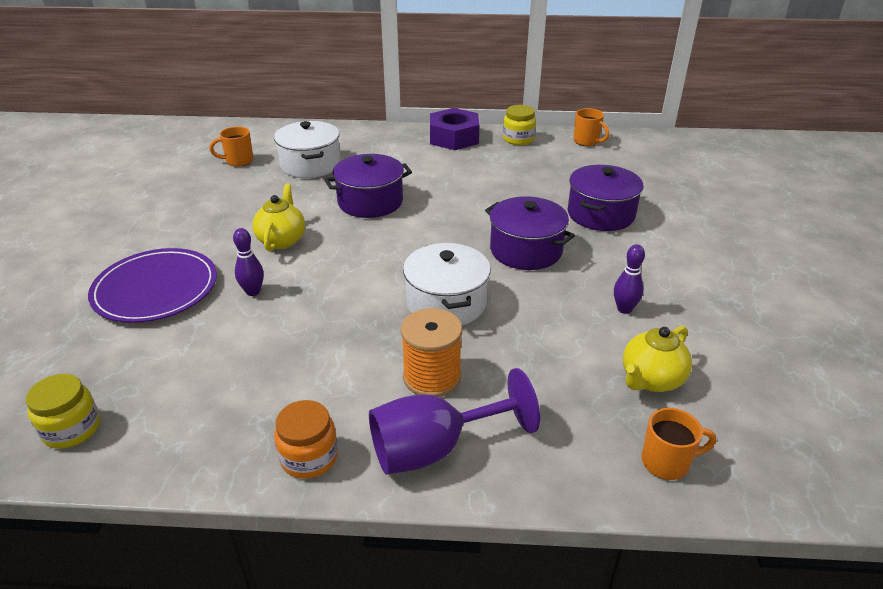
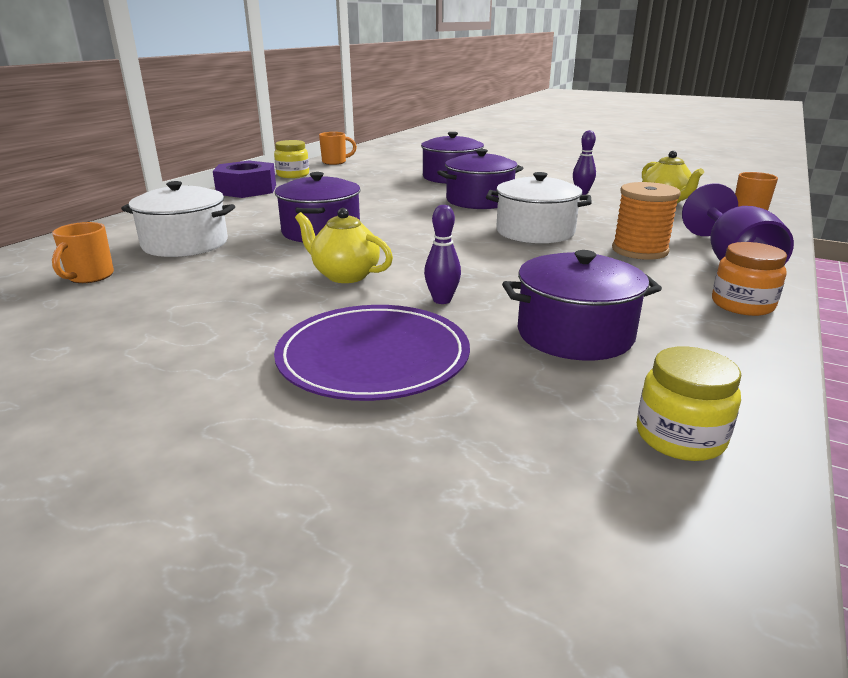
camera: 65 degrees left, 10 degrees down
none -> purple pot [502,250,662,361]

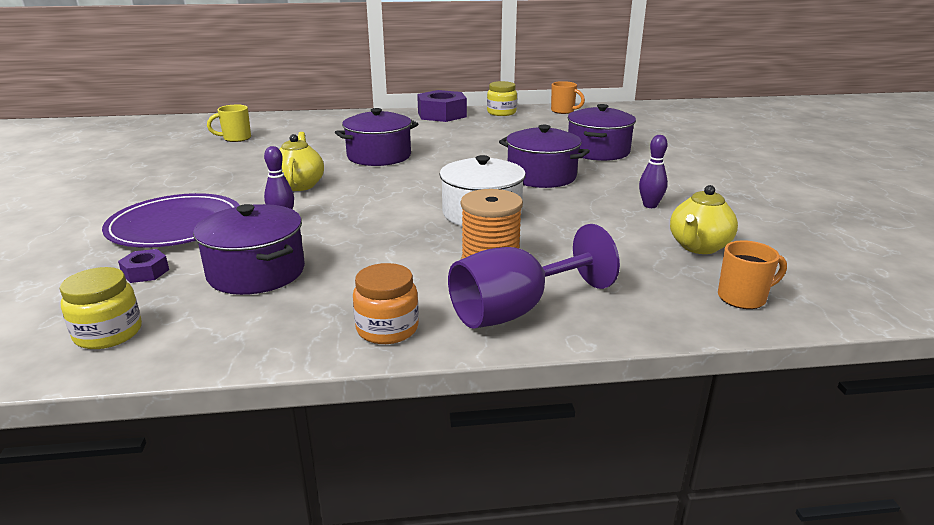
camera: 55 degrees right, 0 degrees up
orange mug [52,222,114,283] -> yellow mug [207,105,251,142]
white pot [121,181,235,257] -> none
none -> purple nut [118,249,169,283]

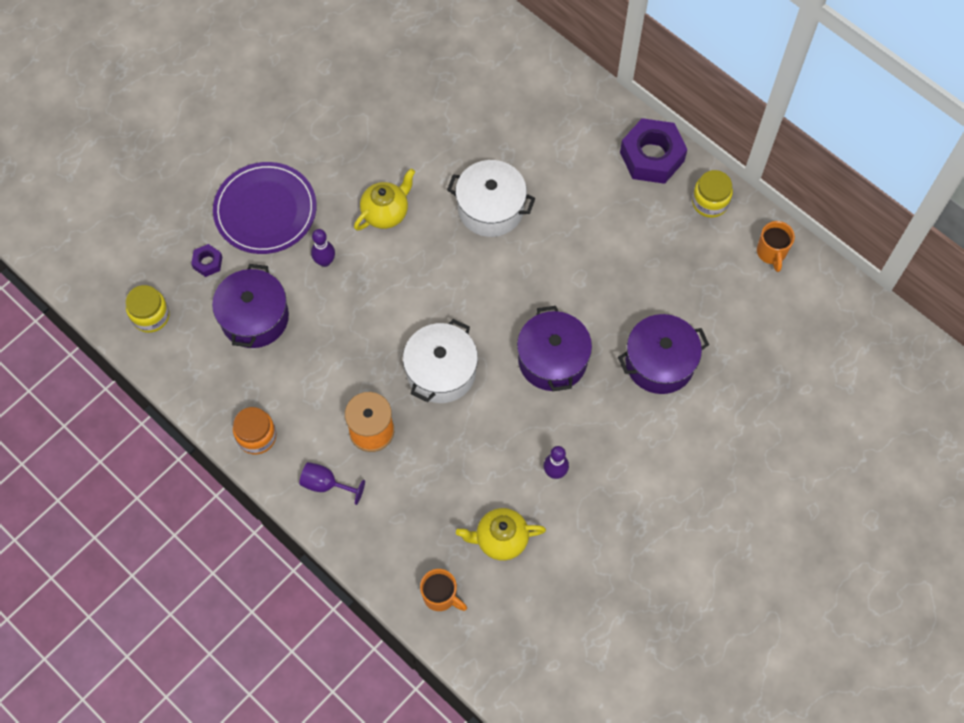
camera: 50 degrees right, 40 degrees up
yellow mug [207,105,251,142] -> none
purple pot [335,108,418,166] -> white pot [447,160,535,237]
purple goblet [448,224,620,329] -> purple goblet [299,462,365,505], size x0.55

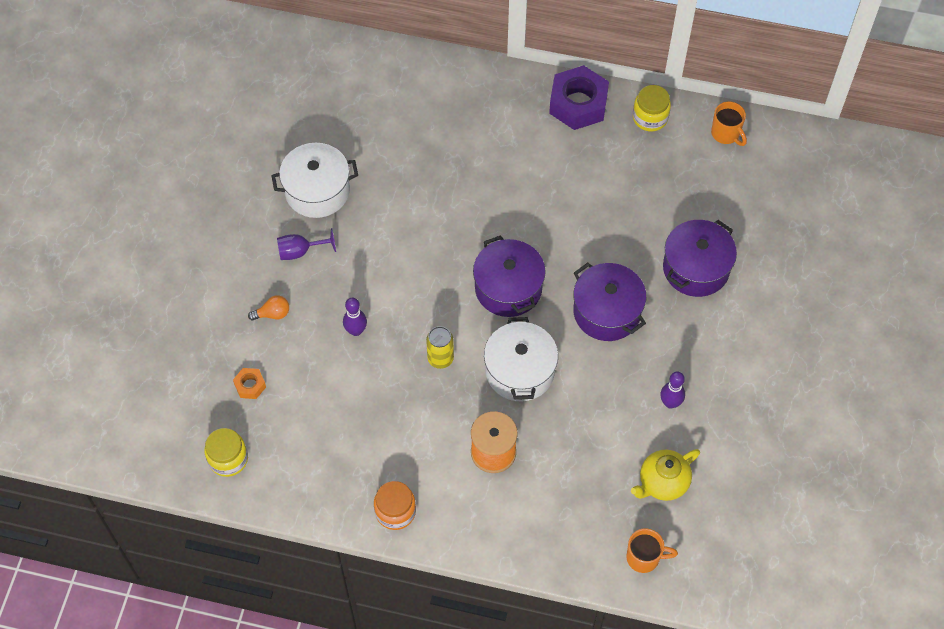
camera: 30 degrees left, 5 degrees down
purple nut [191,244,222,277] -> orange nut [233,368,266,399]
purple pot [212,264,289,348] -> purple pot moved to [473,235,546,317]
purple plate [213,162,317,254] -> orange light bulb [248,295,289,321]
purple goblet [299,462,365,505] -> purple goblet moved to [277,228,336,260]
yellow teapot [354,169,415,231] -> none
white pot [447,160,535,237] -> white pot moved to [271,143,358,218]
none -> yellow can [426,326,454,369]

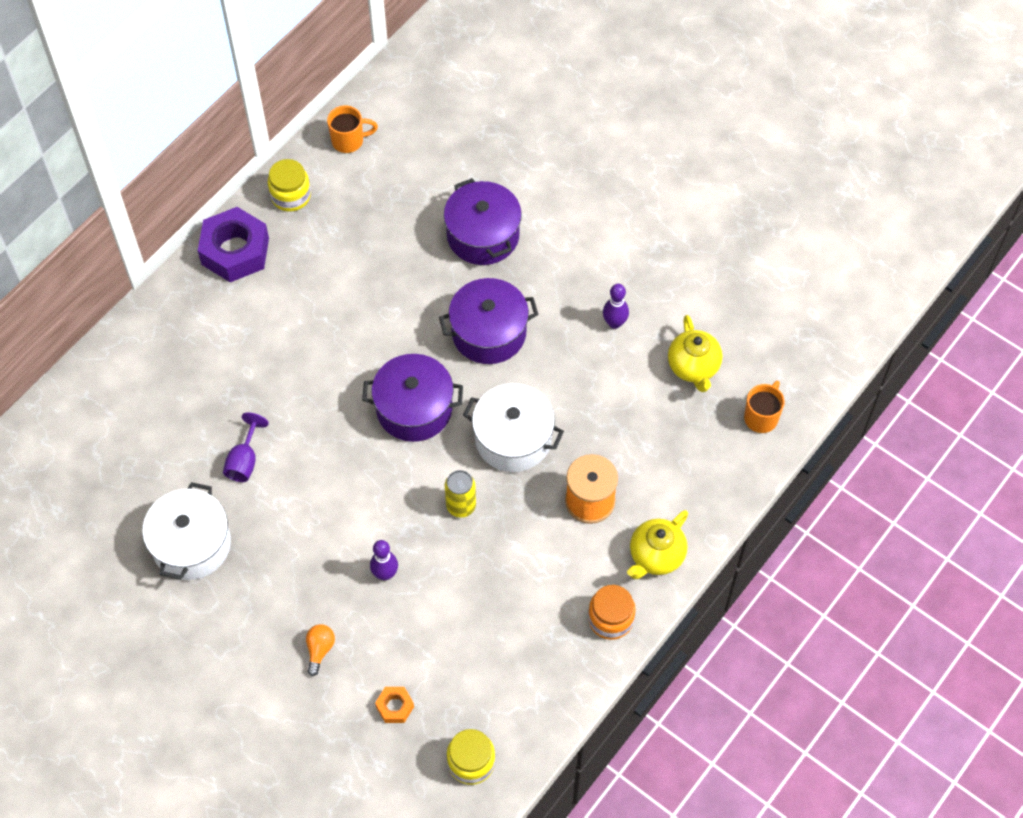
camera: 65 degrees left, 0 degrees up
purple goblet [277,228,336,260] -> purple goblet moved to [223,412,269,482]
none -> yellow teapot [627,510,688,579]

